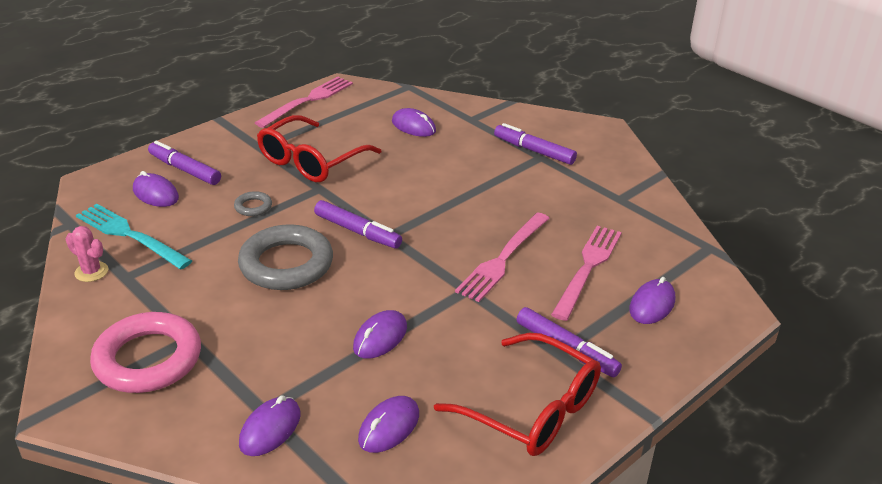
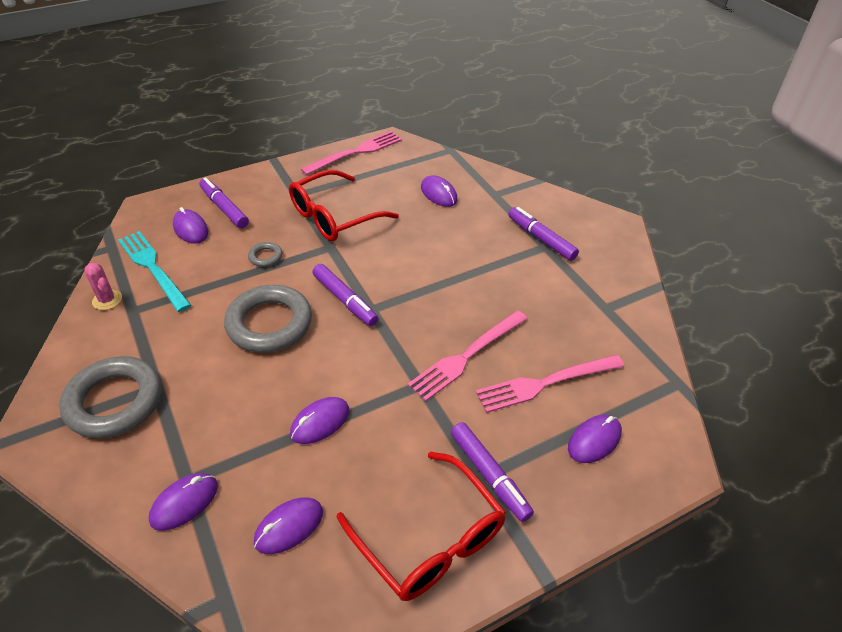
camera: 15 degrees right, 10 degrees up
pink ring [90,312,201,393] -> grey ring [59,356,162,439]
pink fork [551,226,622,321] -> pink fork turned 150 degrees counterclockwise [476,355,624,413]

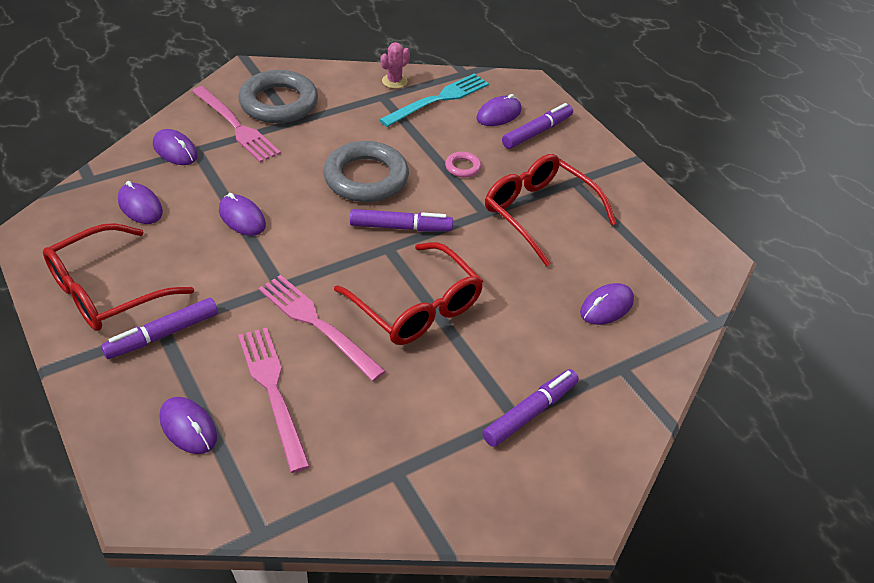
camera: 85 degrees right, 0 degrees up
grey ring [248,242,282,267] -> pink ring [445,152,481,178]
pink fork [301,131,402,175] -> pink fork moved to [192,86,281,162]
purple marker [312,264,379,326] -> purple marker turned 135 degrees counterclockwise [350,209,453,231]
none -> red glasses [334,242,483,345]

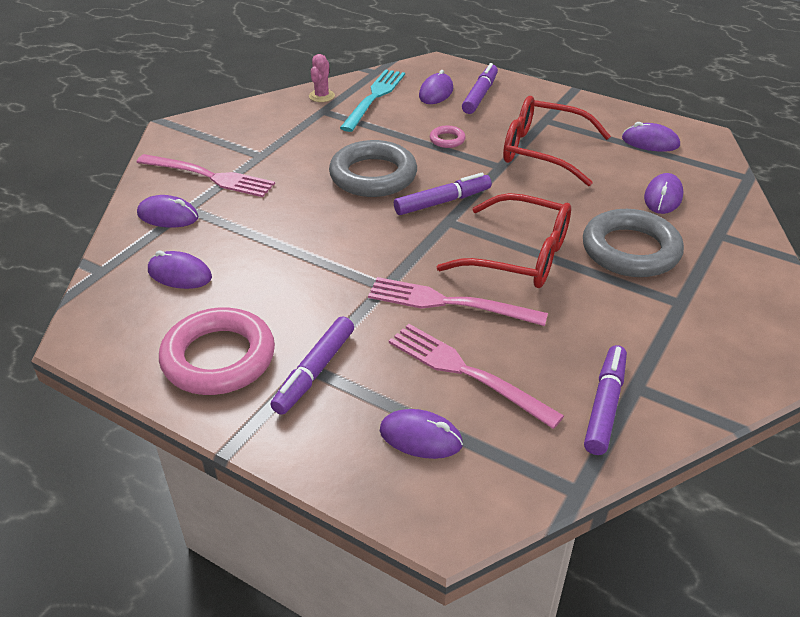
camera: 25 degrees left, 5 degrees down
red glasses [43,223,194,331] -> pink ring [159,307,275,395]
purple mouse [219,193,266,236] -> purple mouse moved to [622,122,680,152]
grey ring [238,70,318,123] -> grey ring moved to [583,209,684,277]
purple marker [483,369,579,447] -> purple marker moved to [584,345,627,455]

